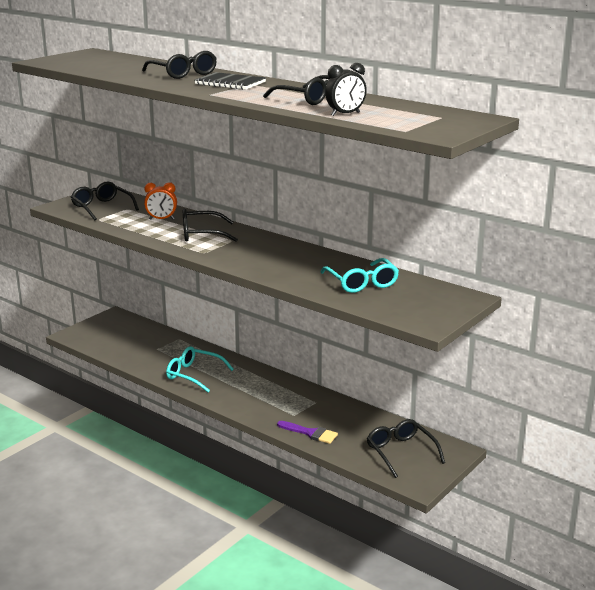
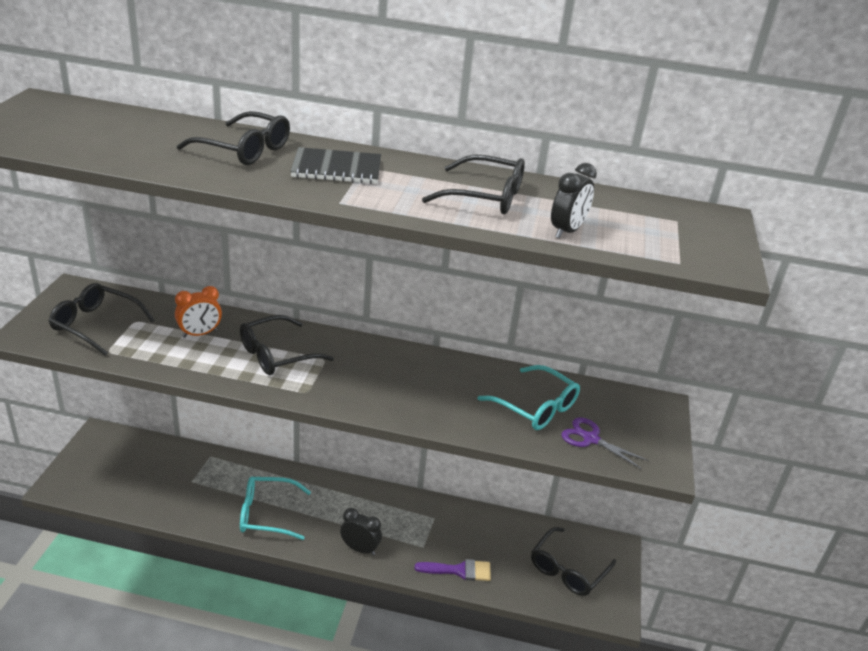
camera: 30 degrees left, 10 degrees up
black glasses [367,419,445,478] -> black glasses turned 90 degrees counterclockwise [531,527,616,596]
none -> black clock [340,508,382,555]
none -> purple scissors [562,417,649,469]

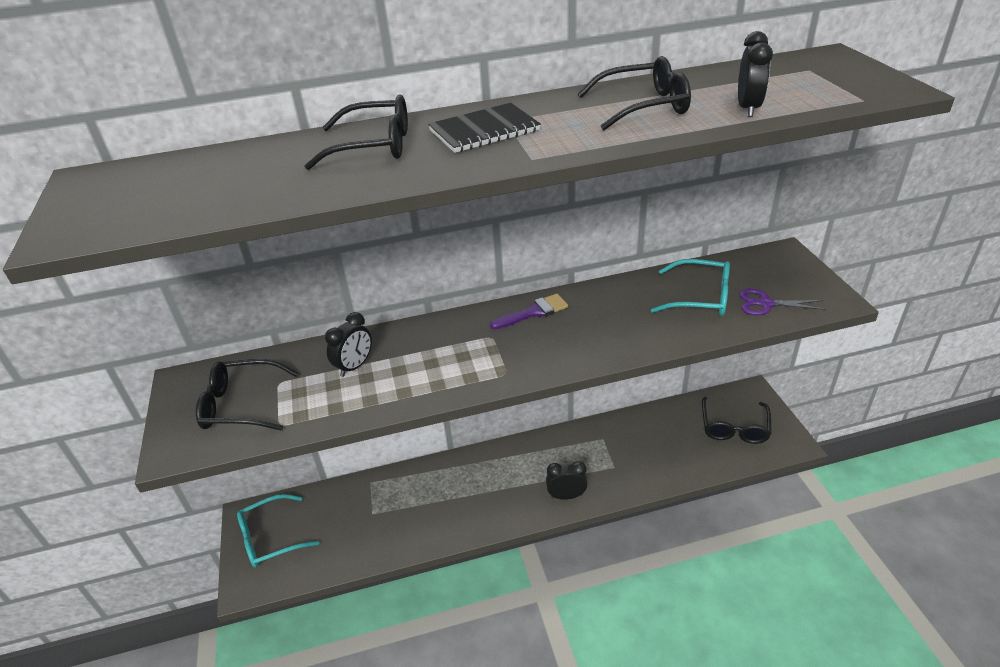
camera: 20 degrees left, 5 degrees up
orange clock [175,286,222,338] -> black clock [325,312,372,377]
black glasses [240,315,334,375] -> none
turquoise glasses [240,477,311,540] -> turquoise glasses moved to [237,494,319,568]
purple brush [415,559,491,581] -> purple brush moved to [490,294,569,329]

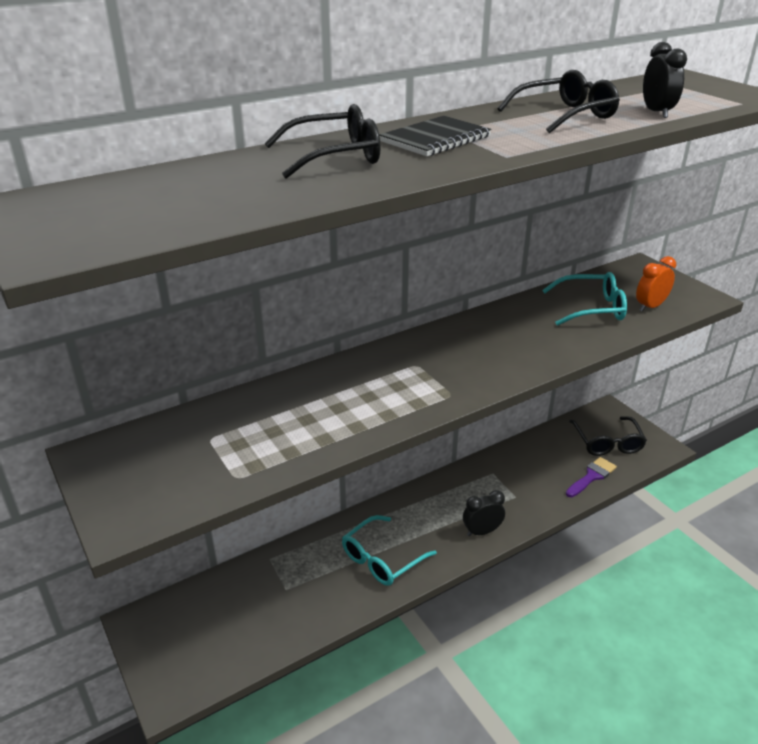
camera: 20 degrees left, 5 degrees down
black glasses [196,359,298,430] -> none
turquoise glasses [237,494,319,568] -> turquoise glasses moved to [342,515,437,586]
black clock [325,312,372,377] -> none
purple brush [490,294,569,329] -> purple brush moved to [566,457,617,497]
purple scissors [739,289,826,315] -> orange clock [636,256,676,312]

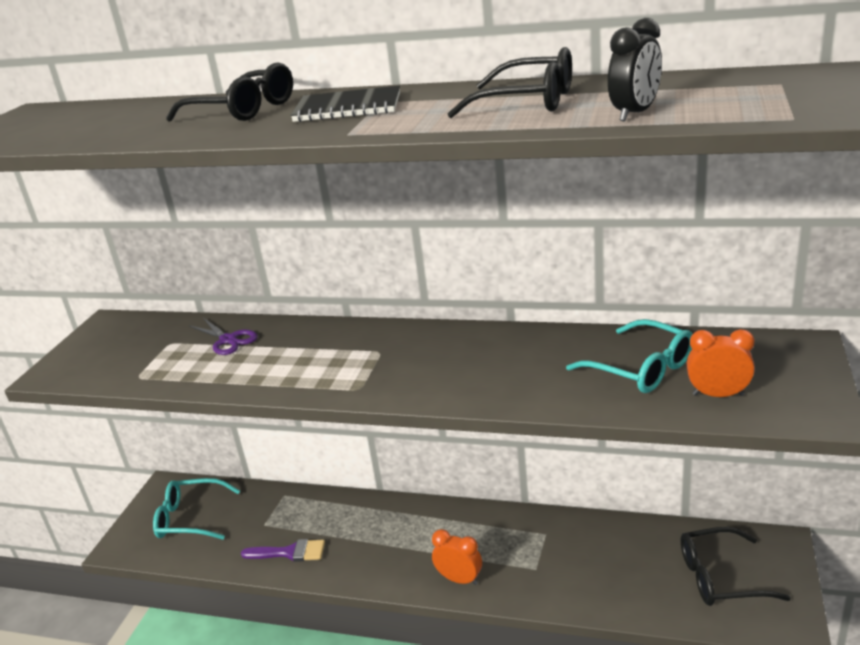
camera: 50 degrees right, 5 degrees down
turquoise glasses [342,515,437,586] -> turquoise glasses moved to [153,478,240,540]
black clock [463,490,505,536] -> orange clock [432,529,482,585]
purple brush [566,457,617,497] -> purple brush moved to [241,539,325,562]
black glasses [569,417,647,456] -> black glasses turned 45 degrees clockwise [681,527,790,606]
none -> purple scissors [190,318,258,355]

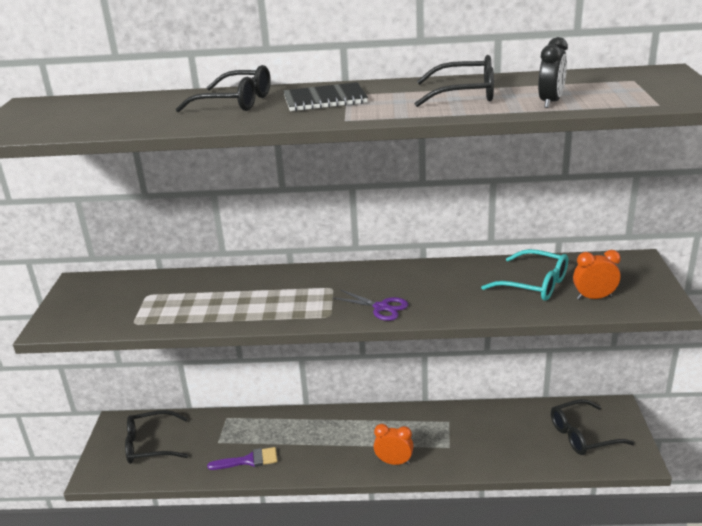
camera: 15 degrees left, 0 degrees up
turquoise glasses [153,478,240,540] -> black glasses [125,410,188,464]
purple scissors [190,318,258,355] -> purple scissors moved to [333,290,408,321]

